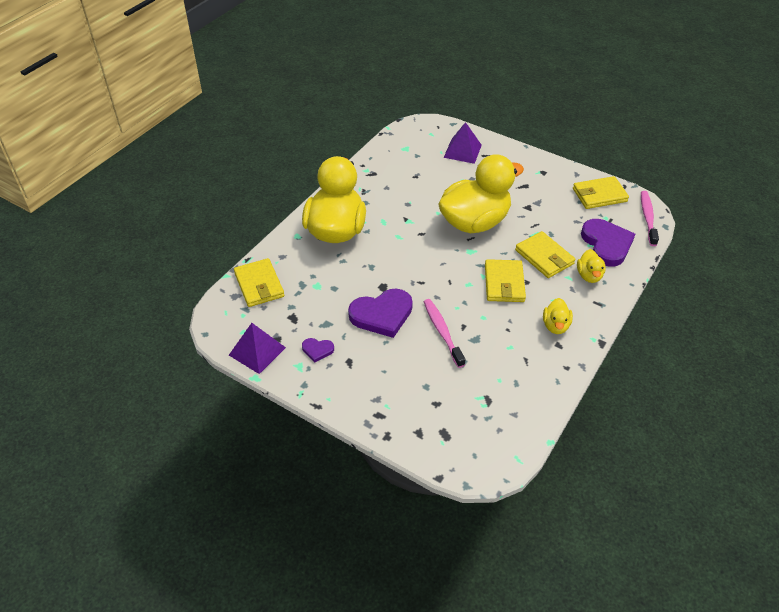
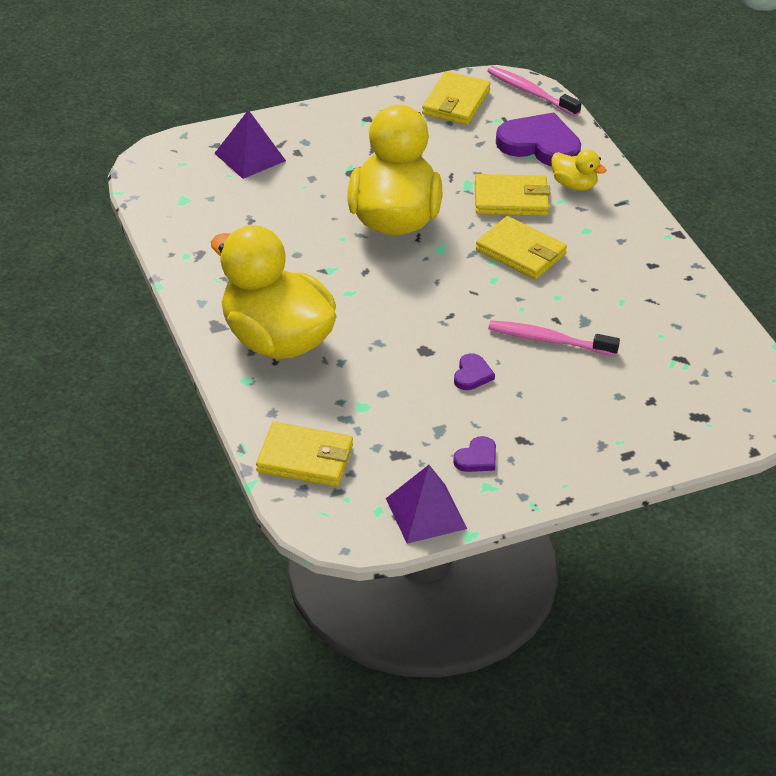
camera: 55 degrees left, 5 degrees down
purple heart [348,289,413,338] -> purple heart [454,353,495,390], size x0.48
yellow duck [543,298,573,334] -> none

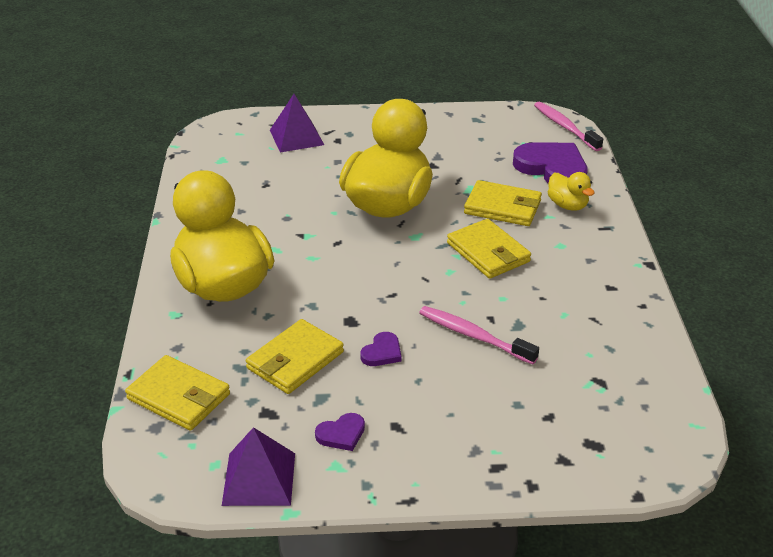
camera: 20 degrees right, 5 degrees down
yellow wallet [422,71,491,125] -> yellow wallet moved to [246,319,344,394]

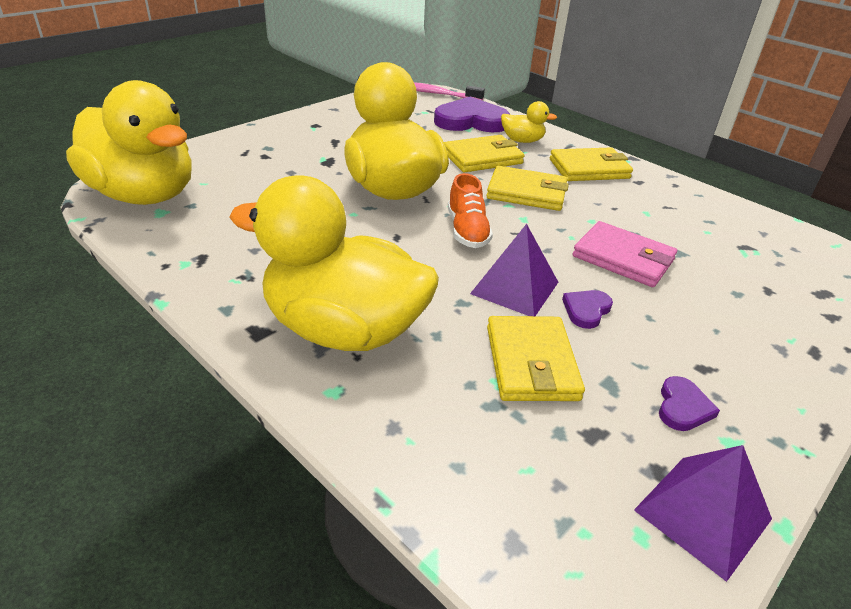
camera: 45 degrees left, 0 degrees up
yellow wallet [125,355,230,431] -> yellow wallet moved to [550,147,633,181]
purple pyramid [270,94,324,152] -> purple pyramid moved to [470,224,558,316]
purple heart [361,332,402,366] -> purple heart turned 135 degrees counterclockwise [562,290,613,329]
pink toothbrush [419,306,539,365] -> pink wallet [573,221,677,287]
none -> yellow duck [66,80,192,205]
none -> orange shoe [448,173,493,248]

